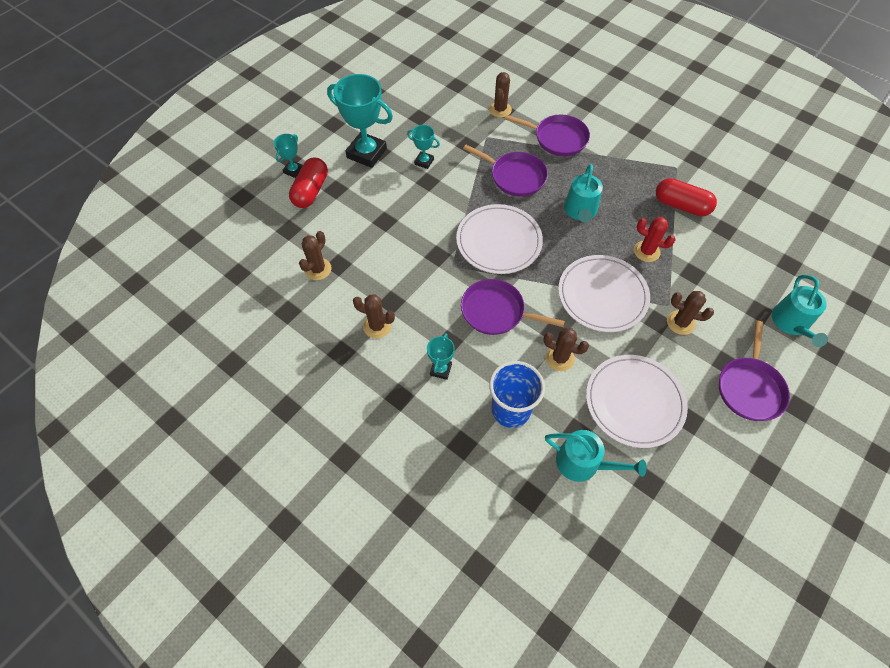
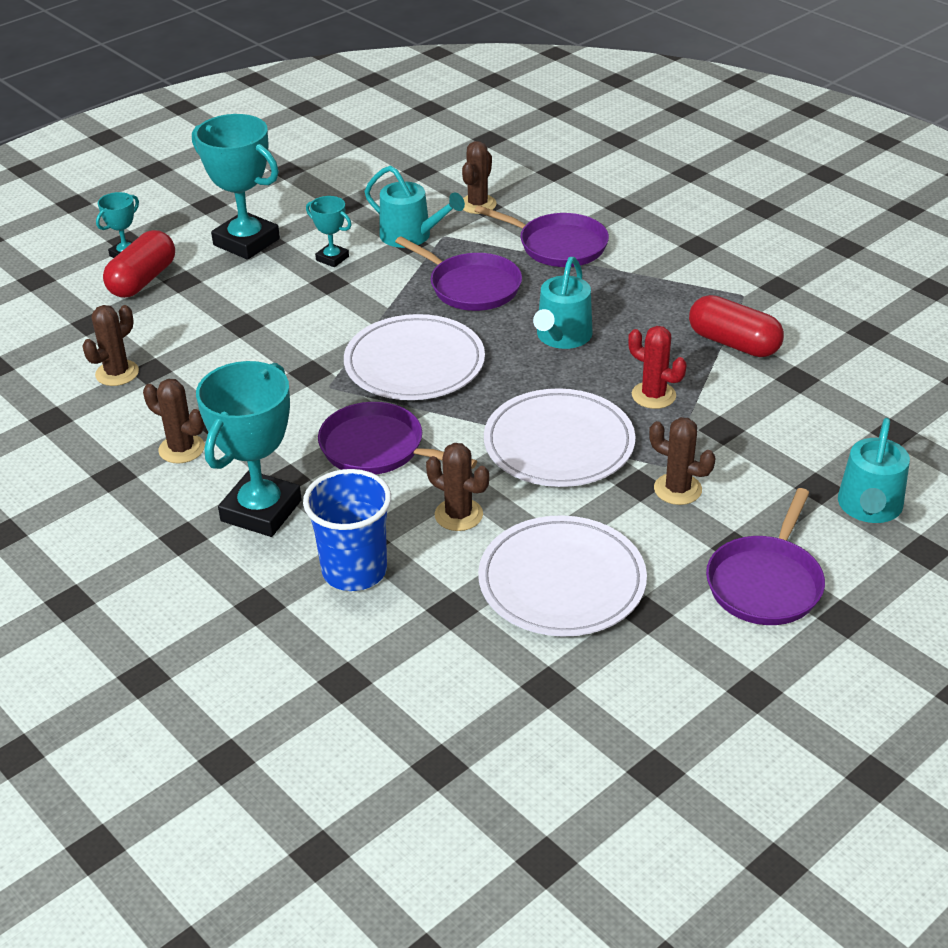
camera: 10 degrees right, 20 degrees down
turquoise trophy [427,333,455,380] -> turquoise trophy [196,361,302,537], size x2.03
turquoise watering can [545,430,647,482] -> turquoise watering can moved to [365,166,465,248]

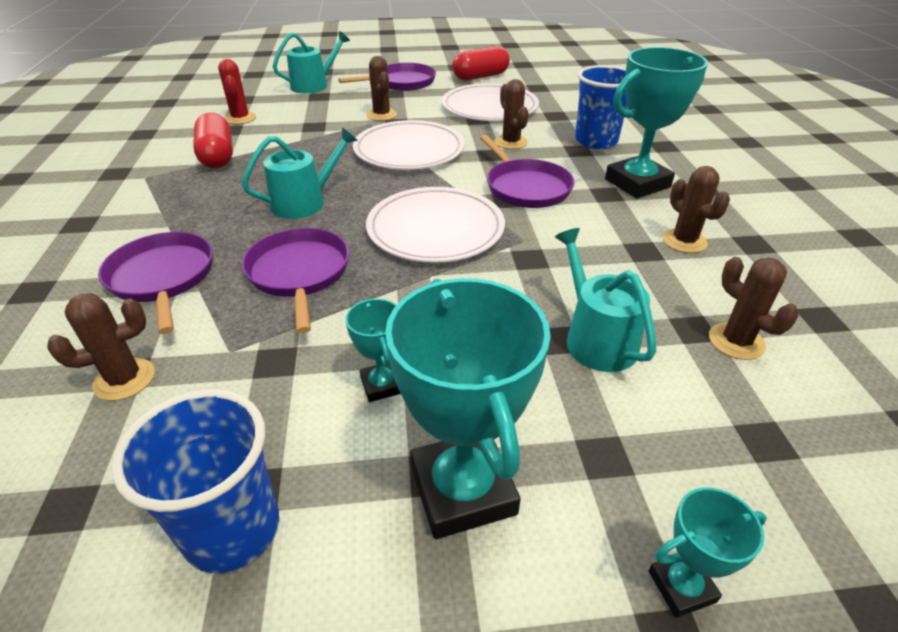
camera: 145 degrees left, 0 degrees up
brown cactus [82,305,139,386] -> brown cactus turned 75 degrees clockwise [709,257,798,360]
red capsule [103,230,175,298] -> red capsule moved to [452,46,510,80]
turquoise watering can [365,166,465,248] -> turquoise watering can moved to [555,228,656,372]
red cactus [628,326,687,409] -> red cactus moved to [218,59,256,125]
none -> blue cup [112,389,279,573]

